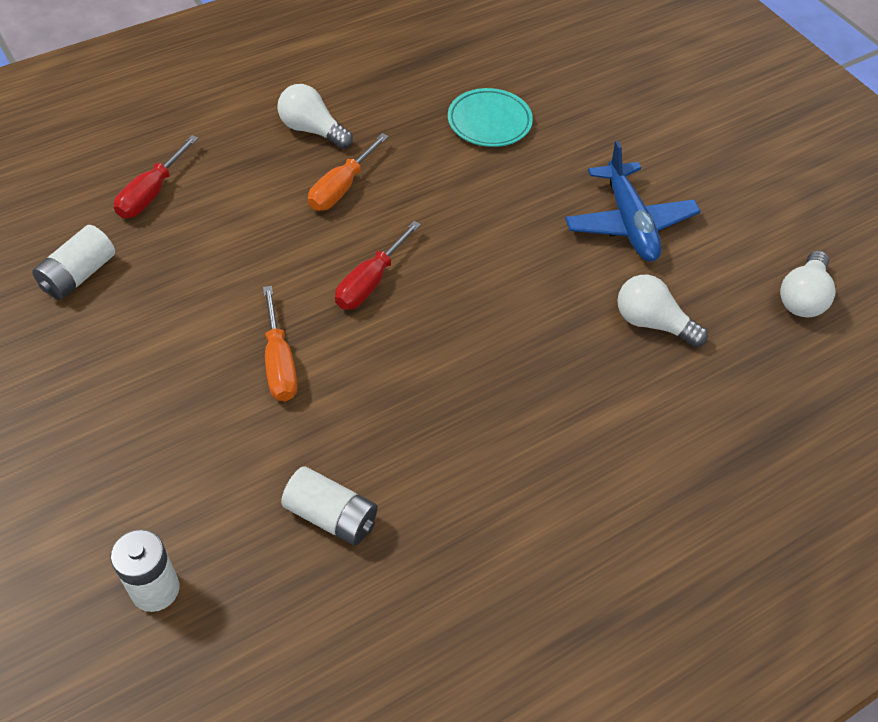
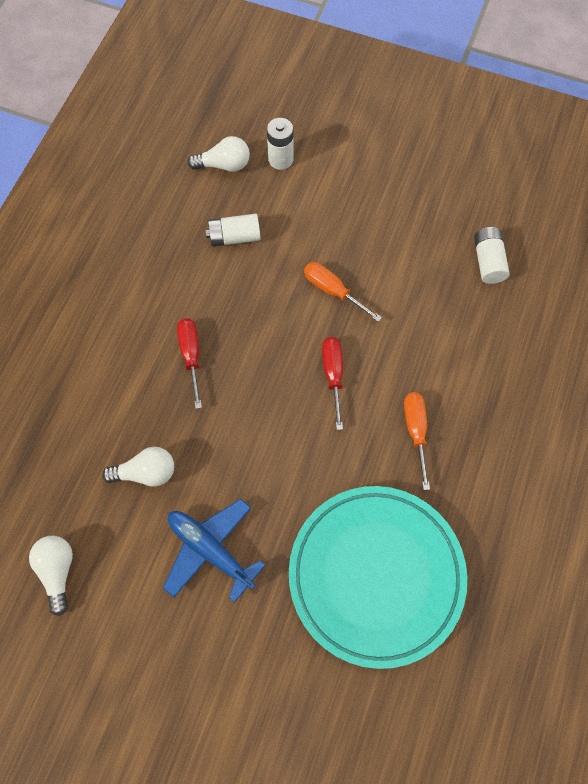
camera: 145 degrees right, 15 degrees up
red screwdriver [114,135,198,218] -> red screwdriver moved to [177,318,202,409]
white light bulb [278,84,353,149] -> white light bulb moved to [188,136,250,172]
turquoise plate [448,88,533,147] -> turquoise plate [289,486,467,669], size x2.25

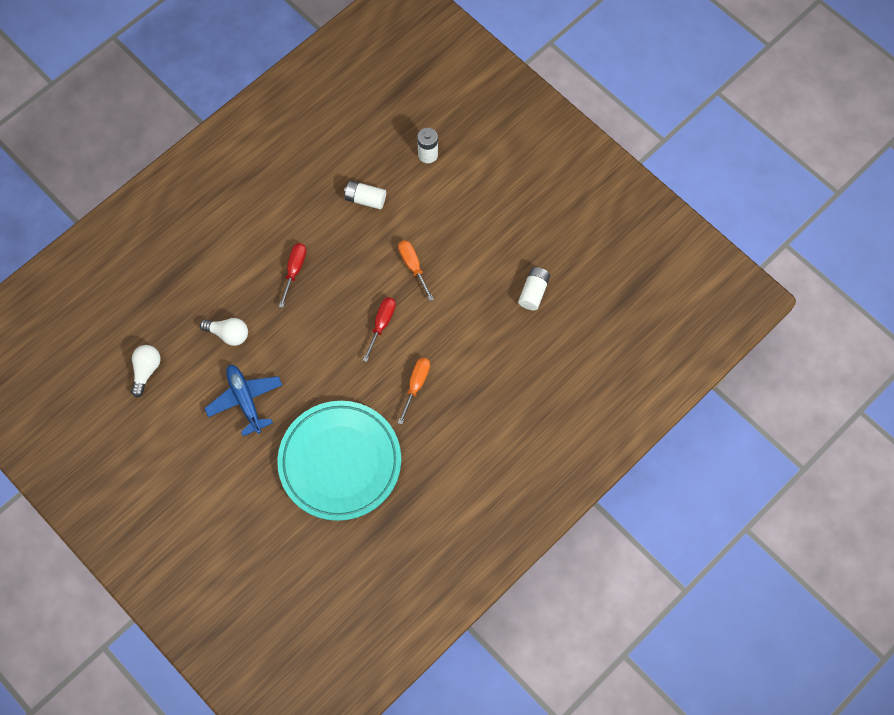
camera: 25 degrees right, 0 degrees up
white light bulb [188,136,250,172] -> none

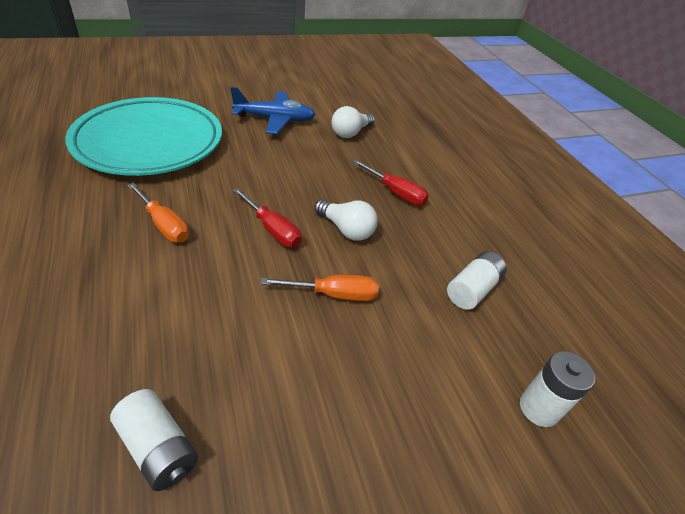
camera: 110 degrees right, 25 degrees down
white light bulb [131,345,161,397] -> white light bulb moved to [315,200,378,241]

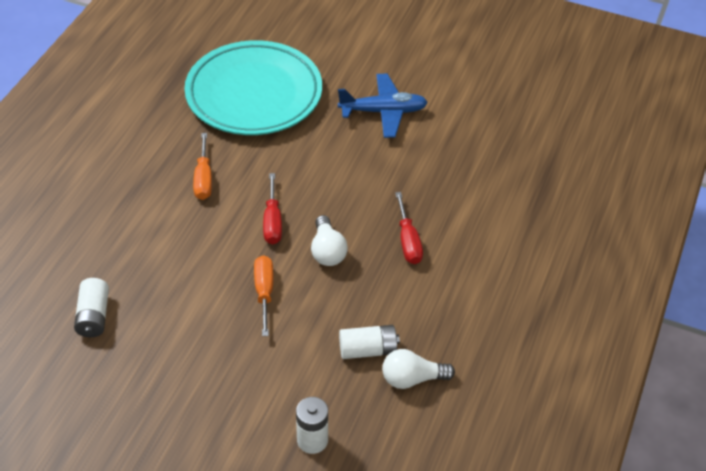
camera: 45 degrees right, 5 degrees up
blue plane [230,87,315,134] -> blue plane turned 45 degrees counterclockwise [338,74,428,138]
orange screwdriver [261,275,379,301] -> orange screwdriver turned 135 degrees counterclockwise [254,255,273,336]
white light bulb [331,106,375,138] -> white light bulb moved to [382,349,455,389]

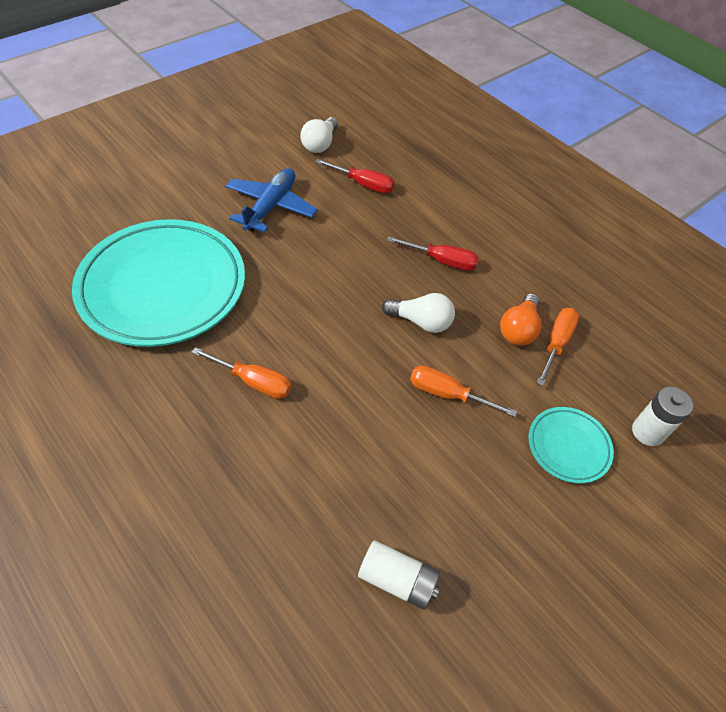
camera: 65 degrees left, 5 degrees up
red screwdriver [263,173,282,244] -> red screwdriver moved to [315,159,395,193]
white battery [339,325,400,359] -> orange screwdriver [537,308,579,386]
white light bulb [382,349,455,389] -> white light bulb moved to [300,117,338,153]
none -> orange light bulb [500,293,541,346]
none -> turquoise plate [528,407,614,484]

